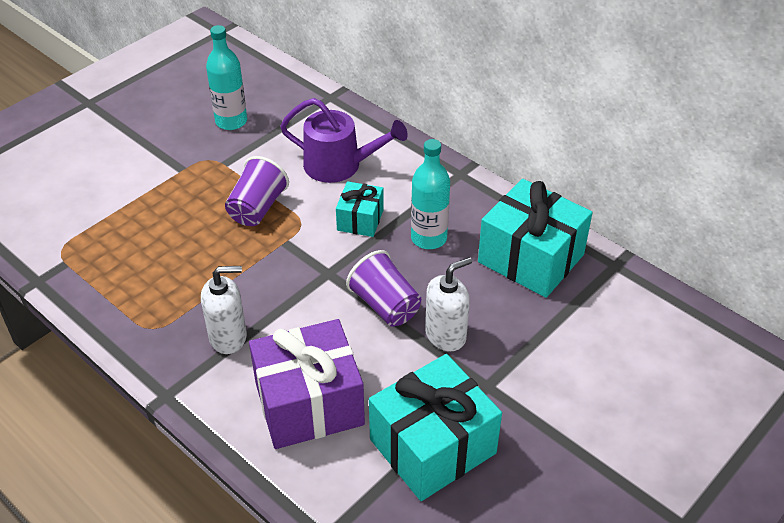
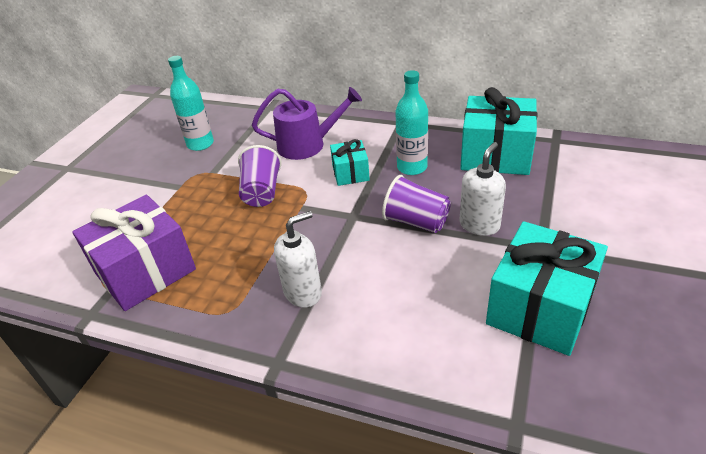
camera: 20 degrees left, 5 degrees down
purple gift [249,319,365,449] -> purple gift moved to [72,194,196,311]

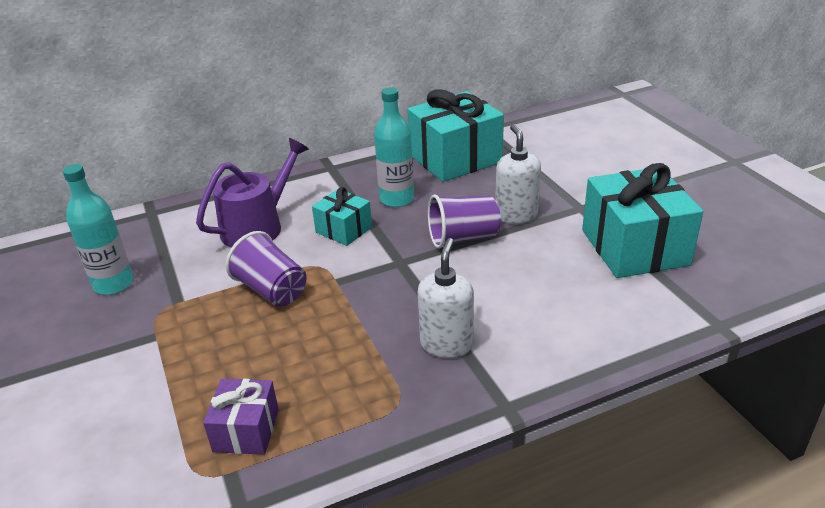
camera: 45 degrees left, 5 degrees down
purple gift [72,194,196,311] -> purple gift [203,379,279,455], size x0.53

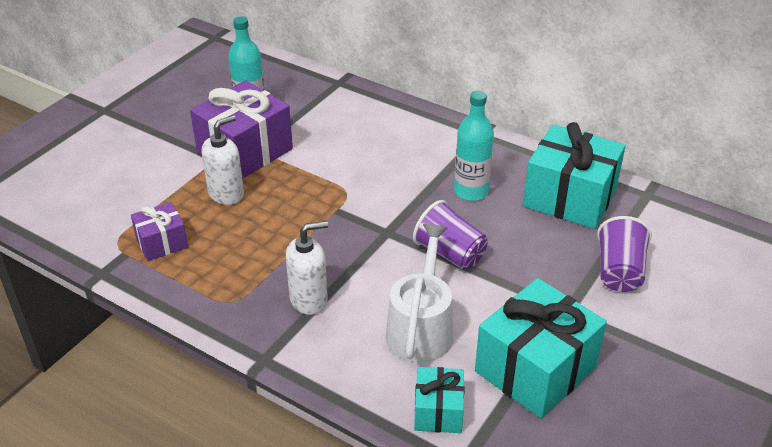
camera: 55 degrees right, 5 degrees up
purple watering can [196,138,309,248] -> none
purple cup [226,231,306,307] -> purple cup moved to [597,216,652,292]
turquoise gift [312,187,372,246] -> turquoise gift moved to [414,367,465,433]
white soap dispenser [495,124,541,224] -> white soap dispenser moved to [202,115,244,205]
none -> purple gift [190,80,293,179]
none -> white watering can [386,224,453,363]

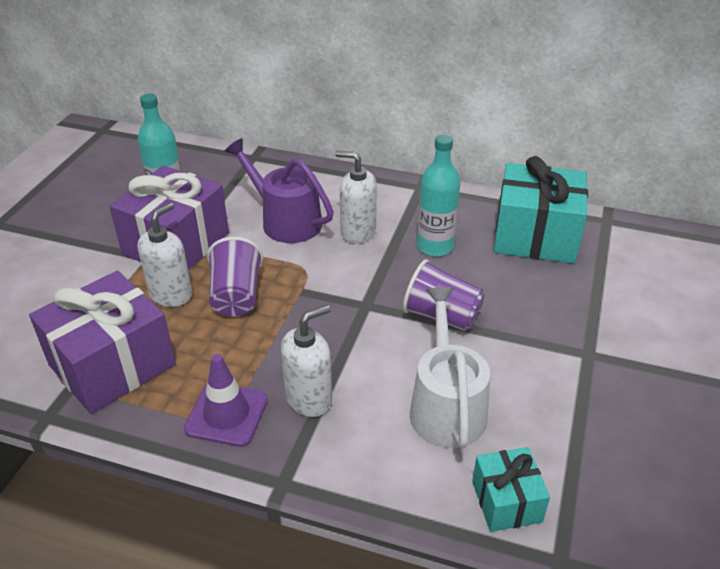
camera: 15 degrees left, 0 degrees up
purple gift [131,202,188,261] -> purple gift [29,271,176,414], size x1.89
turquoise gift [475,278,607,419] -> none
purple cup [597,216,652,292] -> purple cup moved to [207,237,263,316]
none -> purple traffic cone [184,354,268,447]
none -> purple watering can [224,138,334,243]
none -> white soap dispenser [335,151,377,244]

